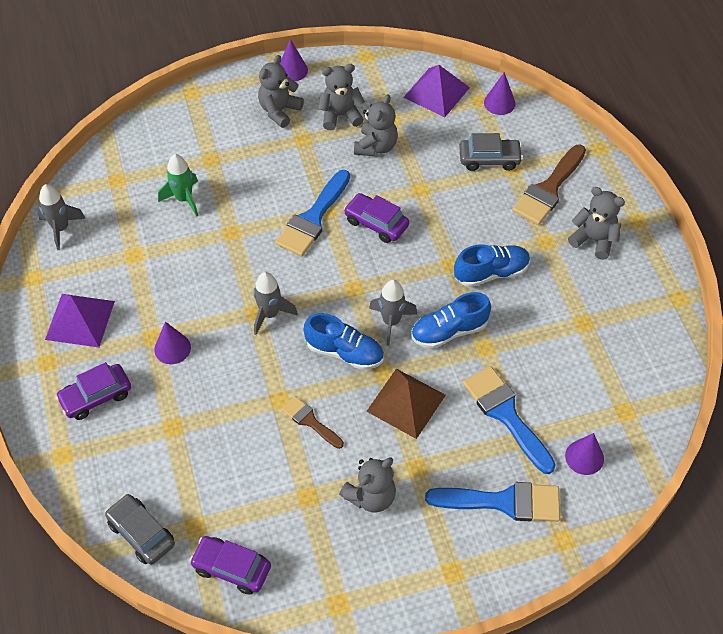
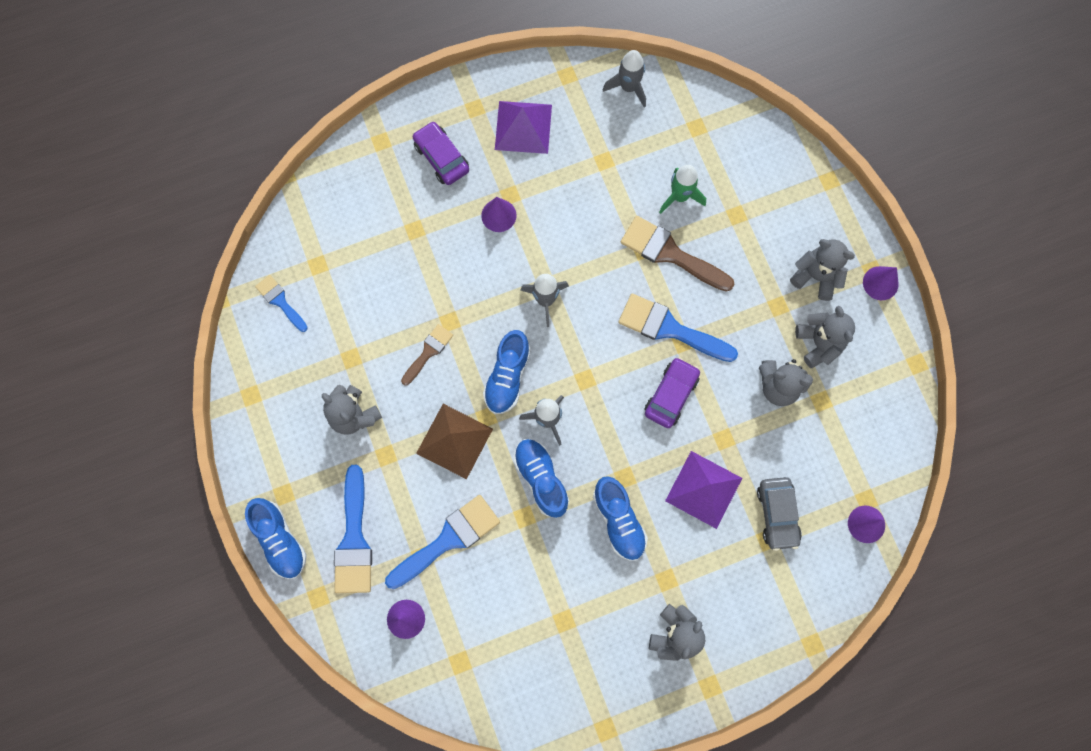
camera: 85 degrees right, 20 degrees up
grey car [105,494,175,565] -> none
purple car [189,536,271,595] -> blue brush [255,275,308,332]
purple pyramid [403,65,470,117] -> purple pyramid moved to [665,451,742,529]
brown brush [513,145,586,225] -> brown brush moved to [621,216,735,292]
none -> blue shoe [245,498,307,579]

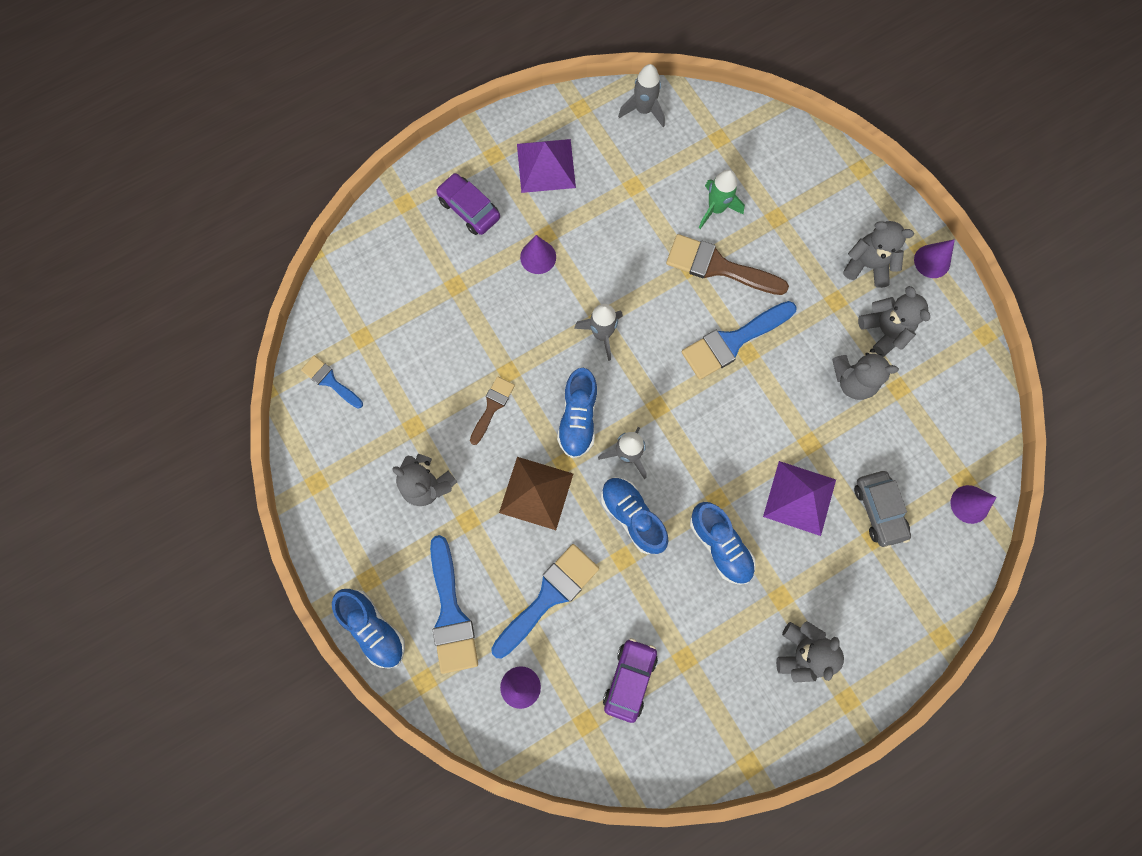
camera: 10 degrees left, 0 degrees up
blue brush [618,294,738,362] -> blue brush turned 45 degrees counterclockwise [682,301,797,380]
purple car [644,357,700,428] -> purple car moved to [603,638,658,723]

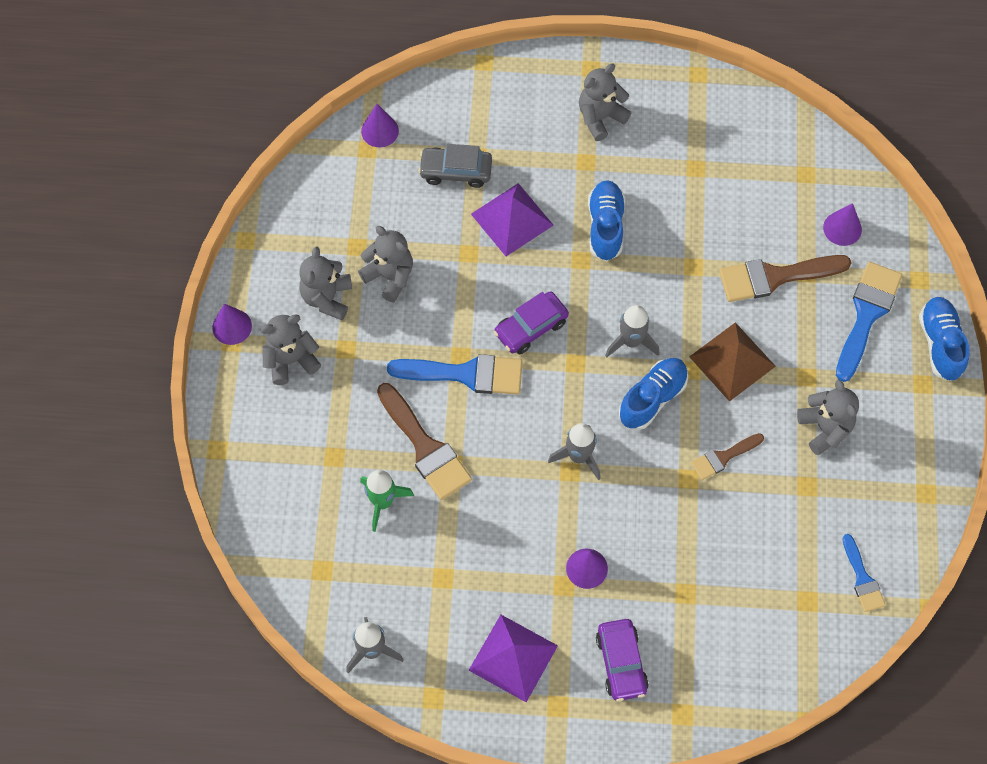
camera: 145 degrees left, 10 degrees down
blue brush [491,544,599,659] -> brown brush [719,255,851,302]
blue shoe [601,477,668,554] -> none
purple car [603,638,658,723] -> purple car moved to [494,291,569,354]
grey teddy bear [843,221,914,288] -> grey teddy bear turned 105 degrees clockwise [261,314,321,385]
grey car [854,471,911,548] -> grey car turned 105 degrees counterclockwise [418,144,492,188]

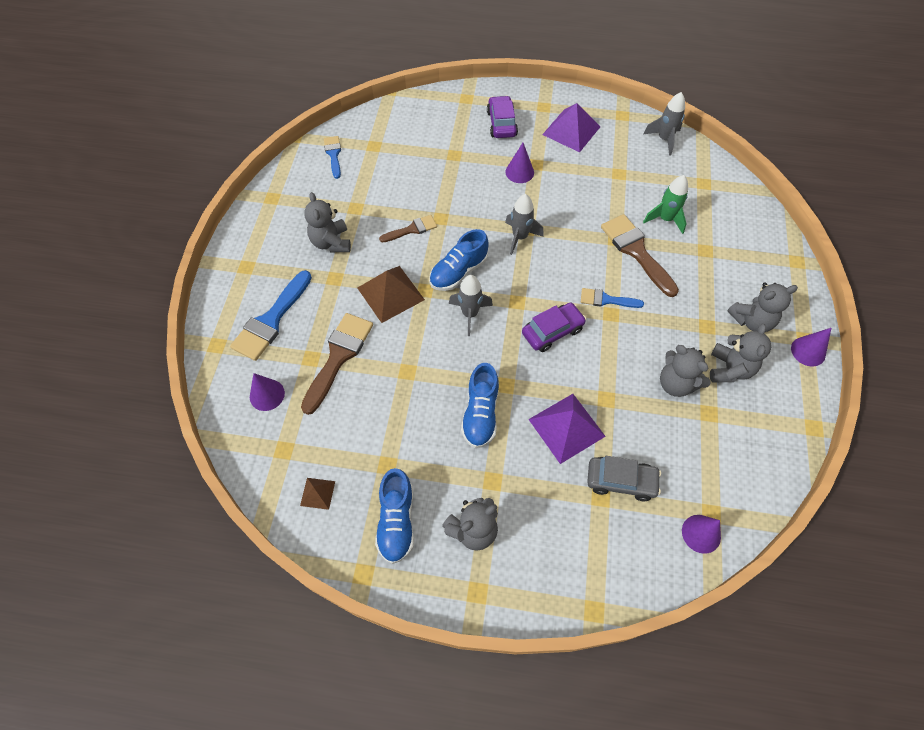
camera: 175 degrees left, 5 degrees down
blue brush [387,354,523,395] -> blue brush [581,288,644,308], size x0.57
brown brush [719,255,851,302] -> brown brush turned 60 degrees counterclockwise [301,313,373,415]
blue shoe [919,297,970,381] -> blue shoe moved to [375,468,414,564]
none -> brown pyramid [300,478,335,510]

